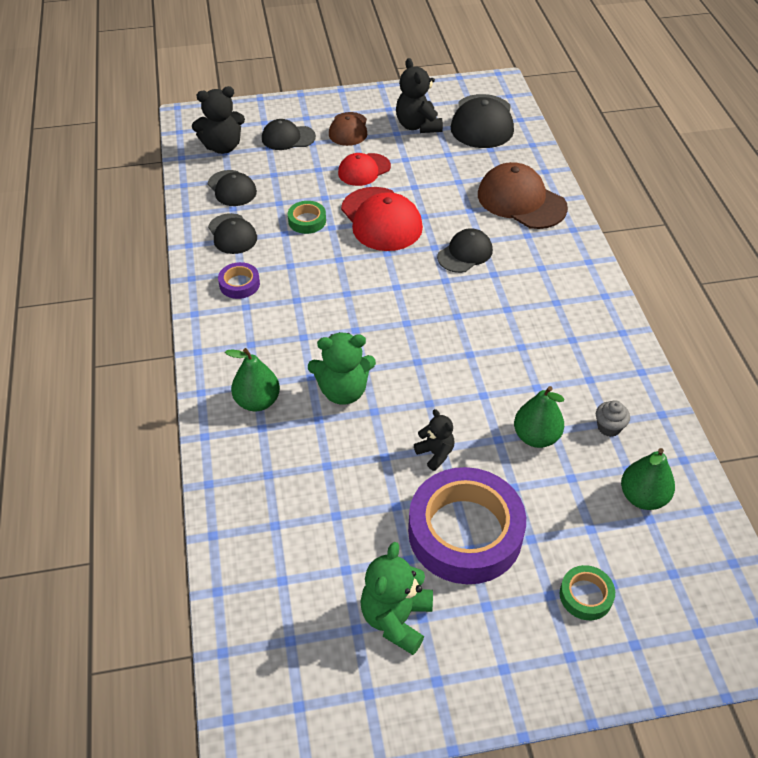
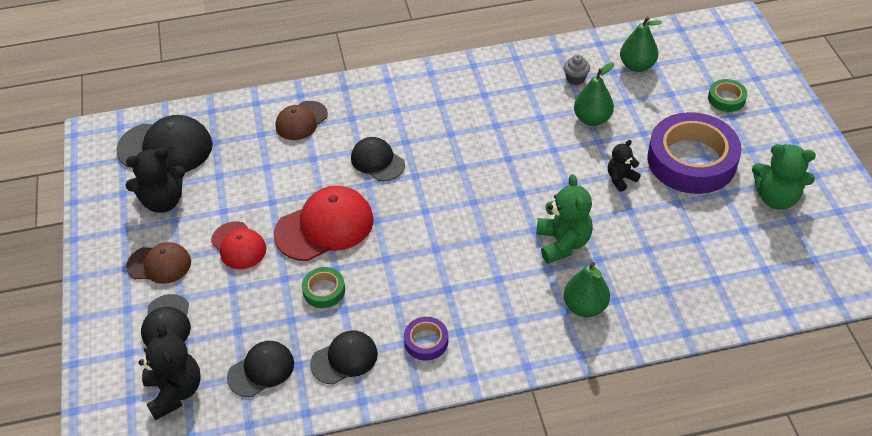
camera: 90 degrees left, 0 degrees up
brown cap [478,162,568,229] -> brown cap [275,101,328,140], size x0.61

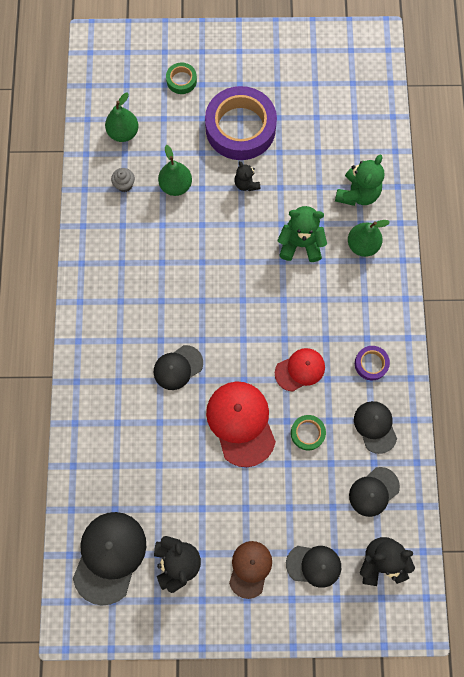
camera: 80 degrees left, 25 degrees up
red cap [211,221,266,269] -> red cap moved to [275,348,325,392]
black cap [227,341,294,397] -> black cap turned 105 degrees counterclockwise [349,467,400,517]
brown cap [275,101,328,140] -> none
green teddy bear [752,144,816,209] -> green teddy bear moved to [335,155,384,206]

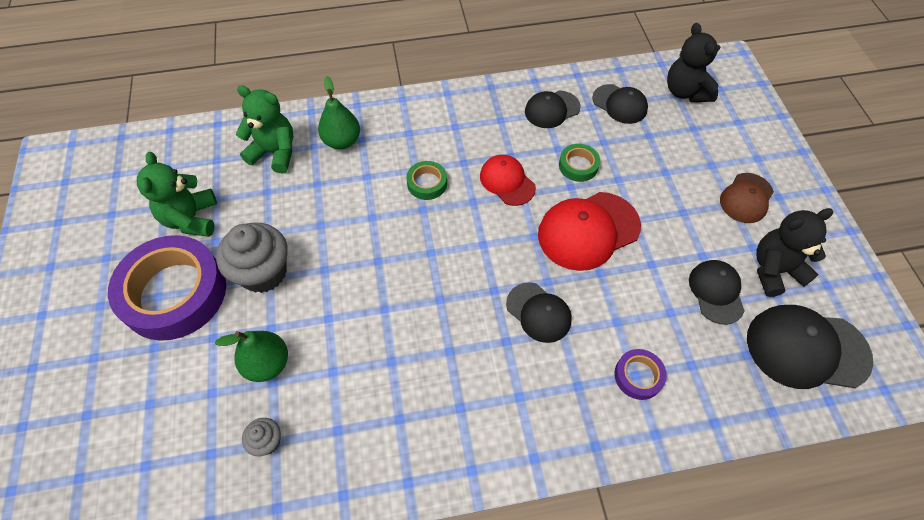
camera: 100 degrees left, 15 degrees down
green pear [105,93,138,142] -> none
green tape [166,63,197,94] -> green tape moved to [406,161,447,200]
brown cap [229,541,272,599] -> brown cap turned 60 degrees counterclockwise [720,173,774,223]
black teddy bear [234,161,261,191] -> grey cupcake [216,222,288,293]
green teddy bear [278,206,327,262] -> green teddy bear moved to [137,152,217,237]
black cap [286,546,341,588] -> black cap moved to [689,260,745,325]
purple tape [355,346,390,381] -> purple tape moved to [614,349,667,400]

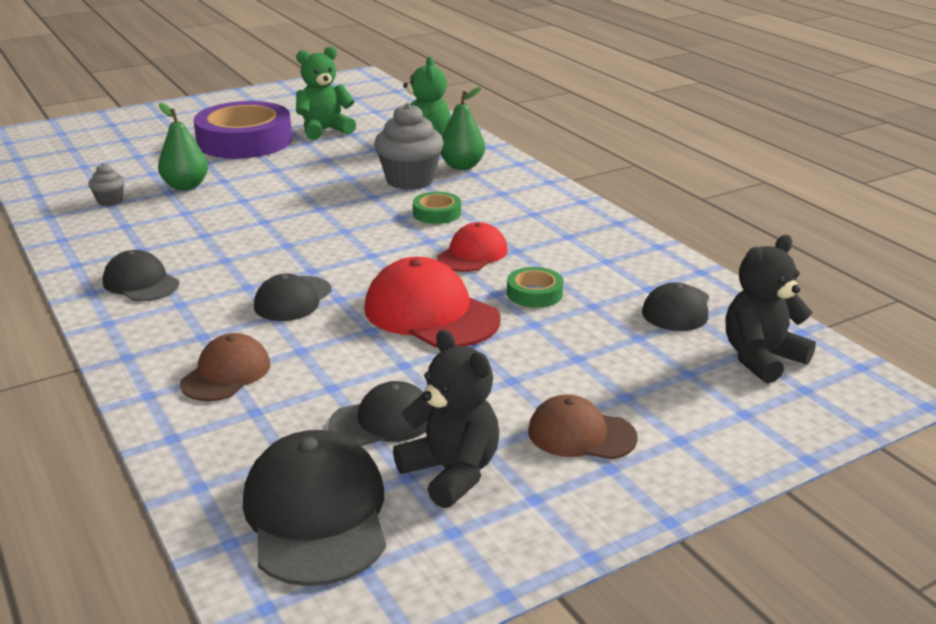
camera: 70 degrees right, 30 degrees down
grey cupcake [216,222,288,293] -> grey cupcake moved to [374,103,444,190]
black cap [525,91,581,128] -> black cap moved to [102,250,179,301]
purple tape [614,349,667,400] -> brown cap [180,333,270,401]

